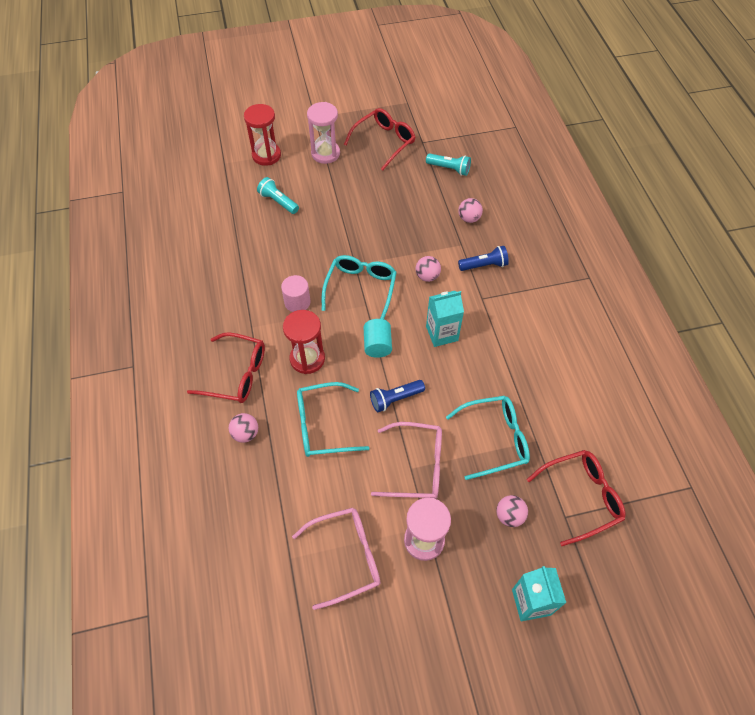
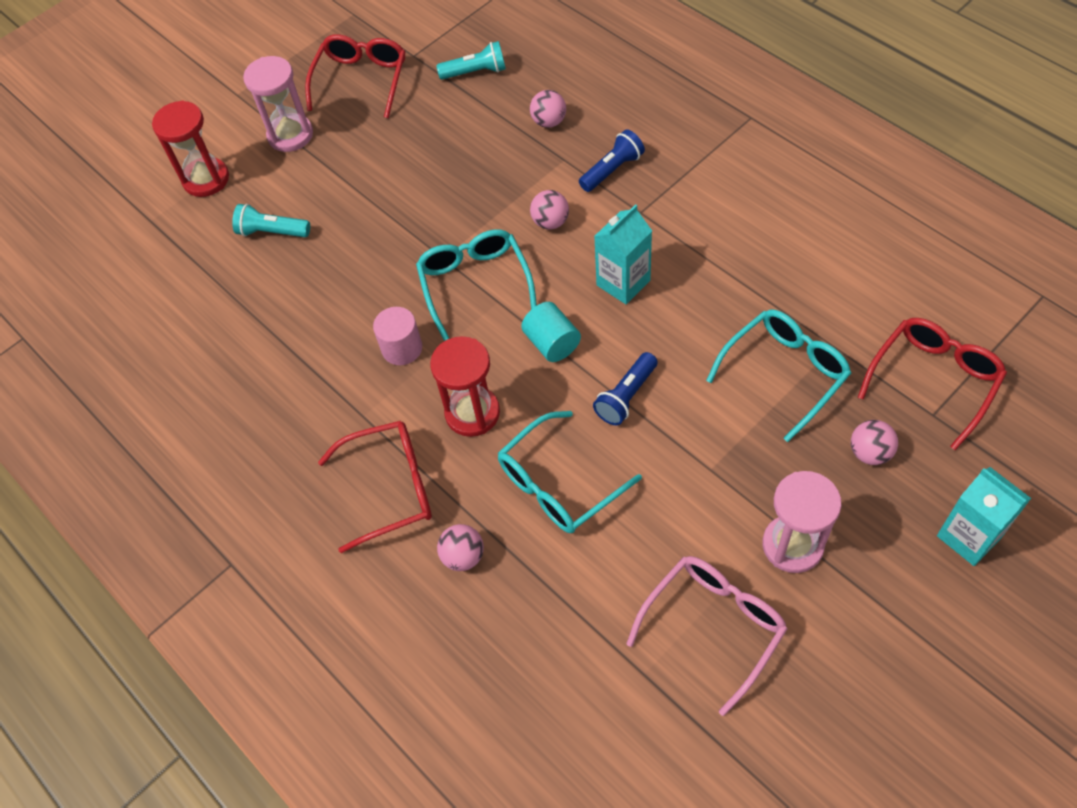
camera: 25 degrees left, 0 degrees up
pink glasses [371,422,442,499] -> none

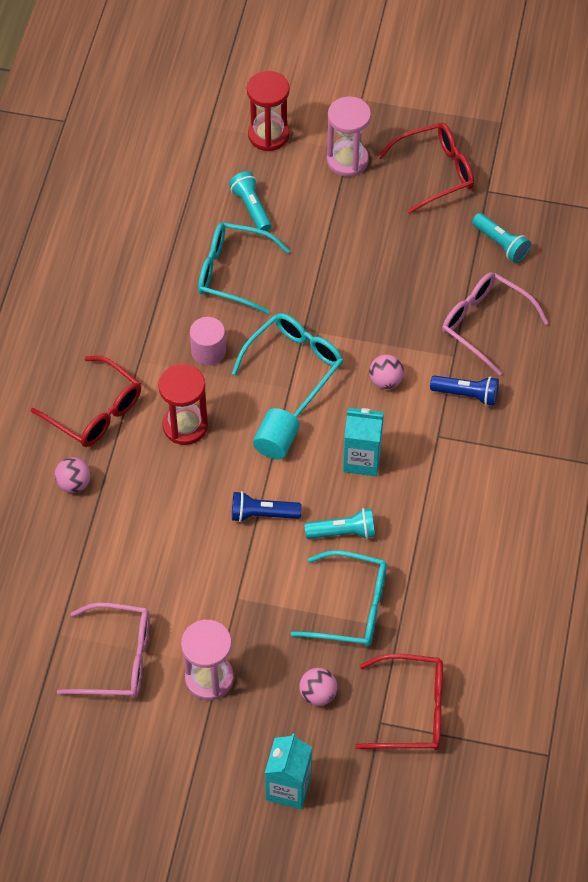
camera: 50 degrees right, 0 degrees up
turquoise glasses [498,411,642,533] -> turquoise glasses moved to [198,222,290,314]
pink ball [530,90,566,128] -> pink glasses [442,272,549,376]
none -> turquoise flashlight [304,508,375,539]

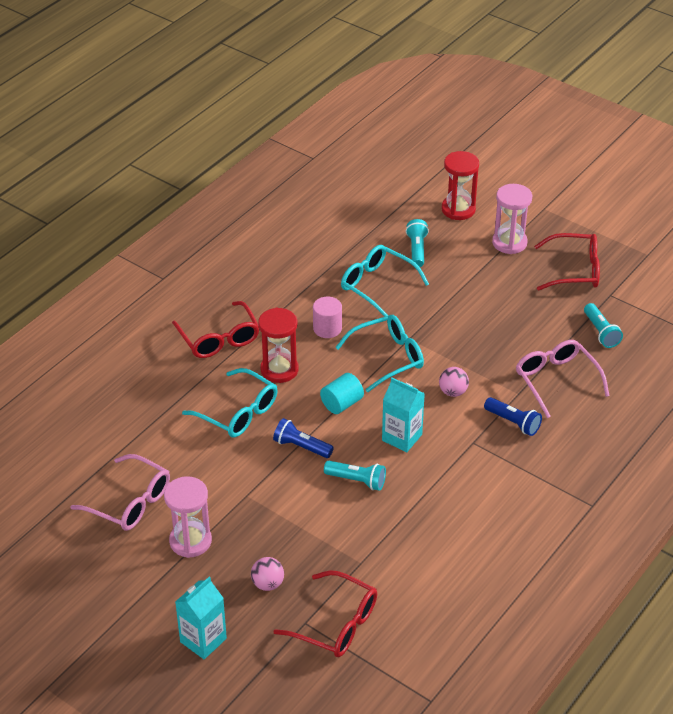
camera: 25 degrees right, 15 degrees down
pink ball [55,457,91,493] -> none
turquoise glasses [290,550,387,646] -> turquoise glasses moved to [182,368,278,437]

